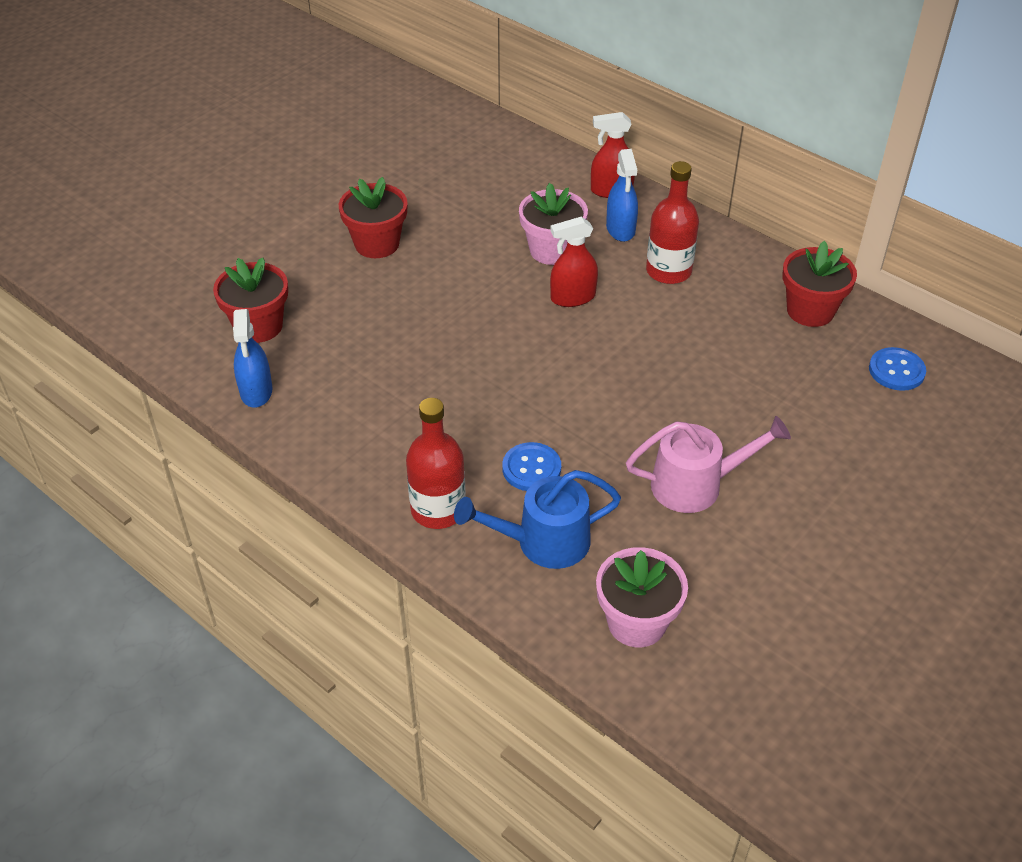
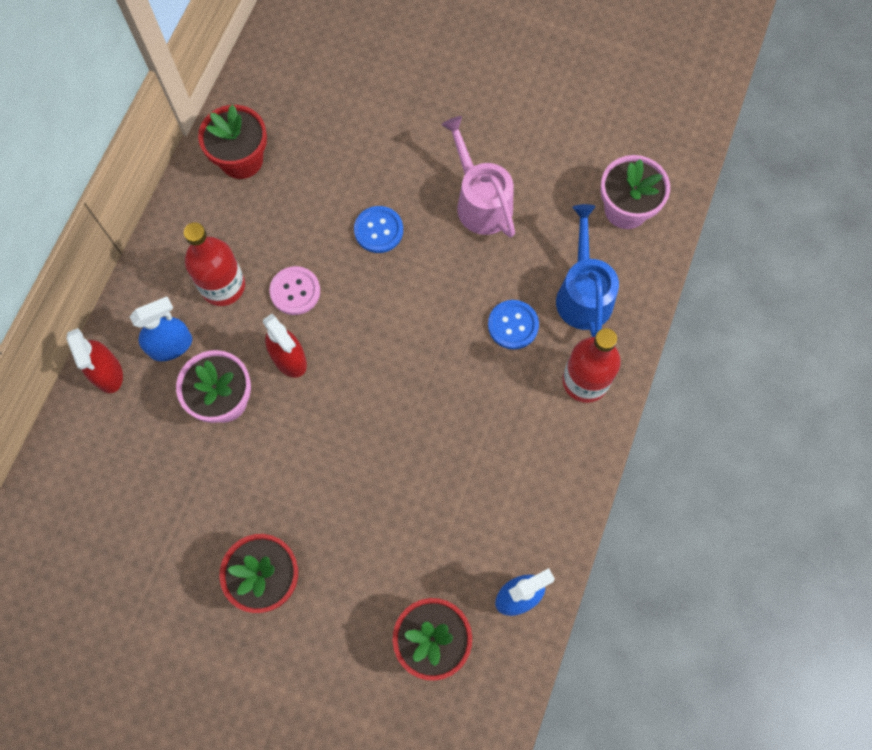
camera: 110 degrees left, 25 degrees up
blue watering can [454,470,621,569] -> blue watering can turned 150 degrees counterclockwise [556,204,619,337]
blue button [869,347,926,391] -> blue button moved to [354,206,403,253]
none -> pink button [270,266,320,315]

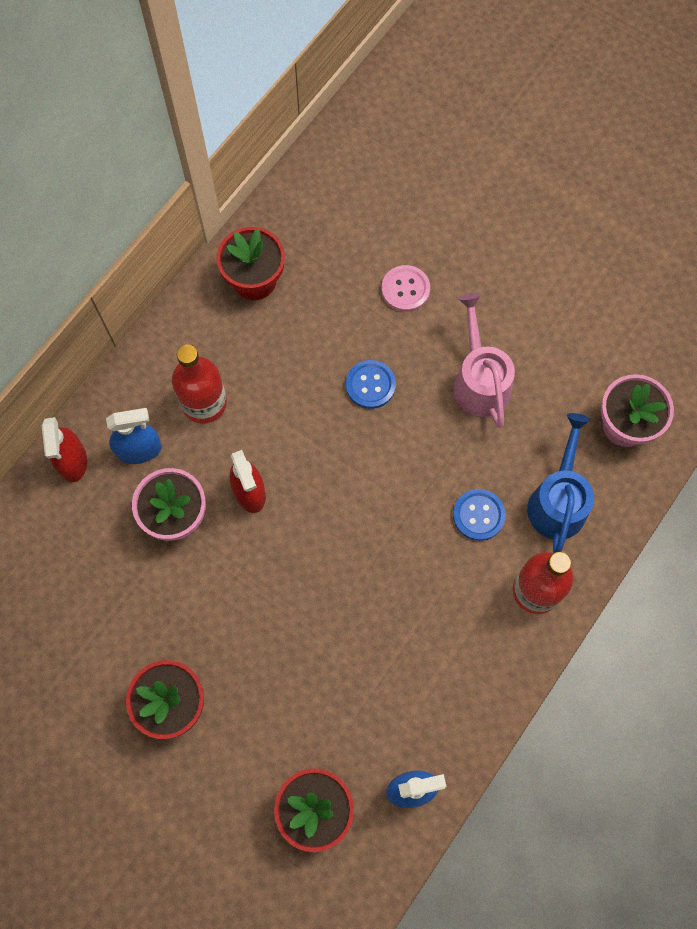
camera: 15 degrees right, 0 degrees up
pink button [270,266,320,315] -> pink button moved to [382,265,430,312]

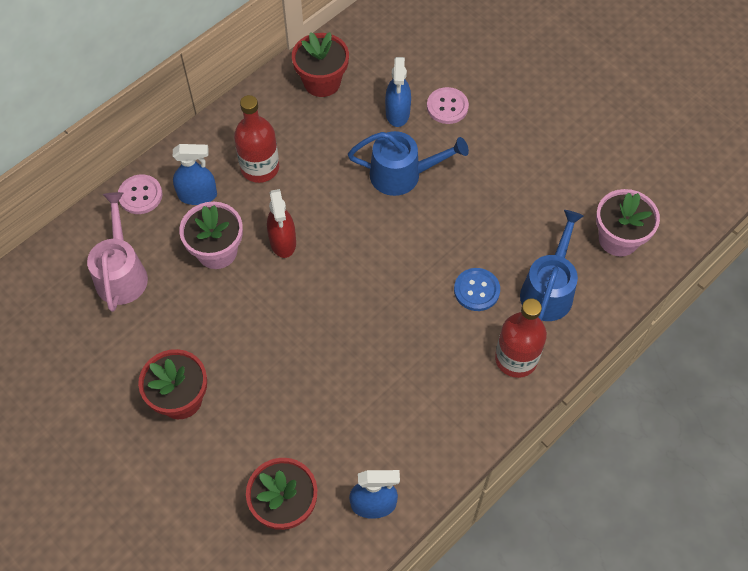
camera: 10 degrees right, 10 degrees down
red spray bottle [42,417,87,482] -> pink button [118,175,163,214]
blue button [346,360,396,409] -> blue watering can [348,131,469,196]
pink watering can [454,293,515,428] -> pink watering can moved to [87,192,148,312]
none -> blue spray bottle [385,57,411,127]

